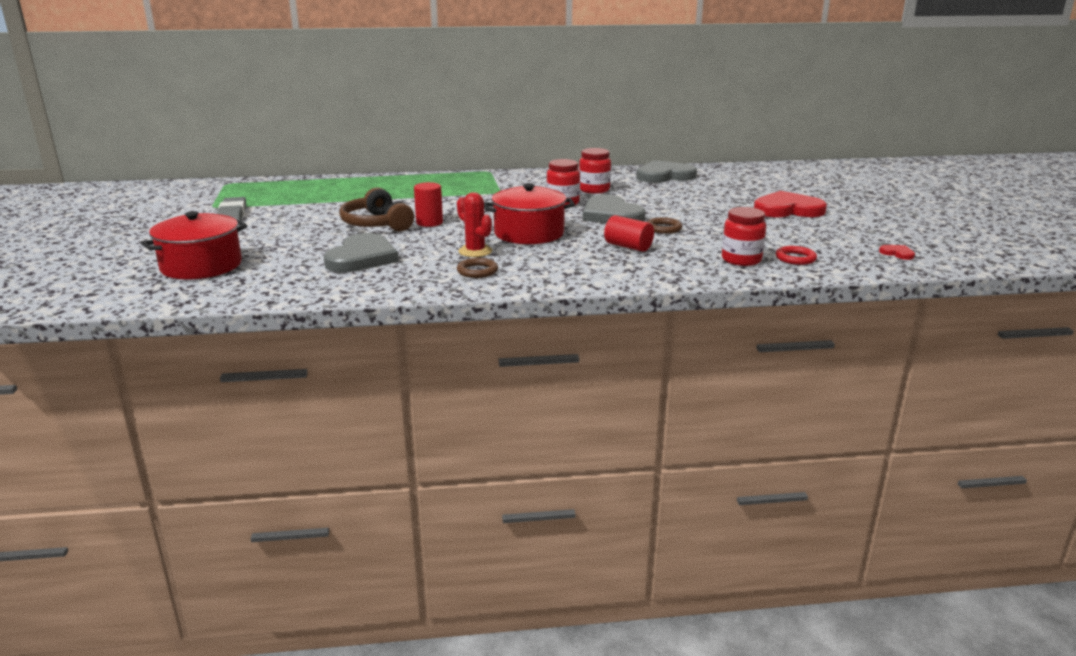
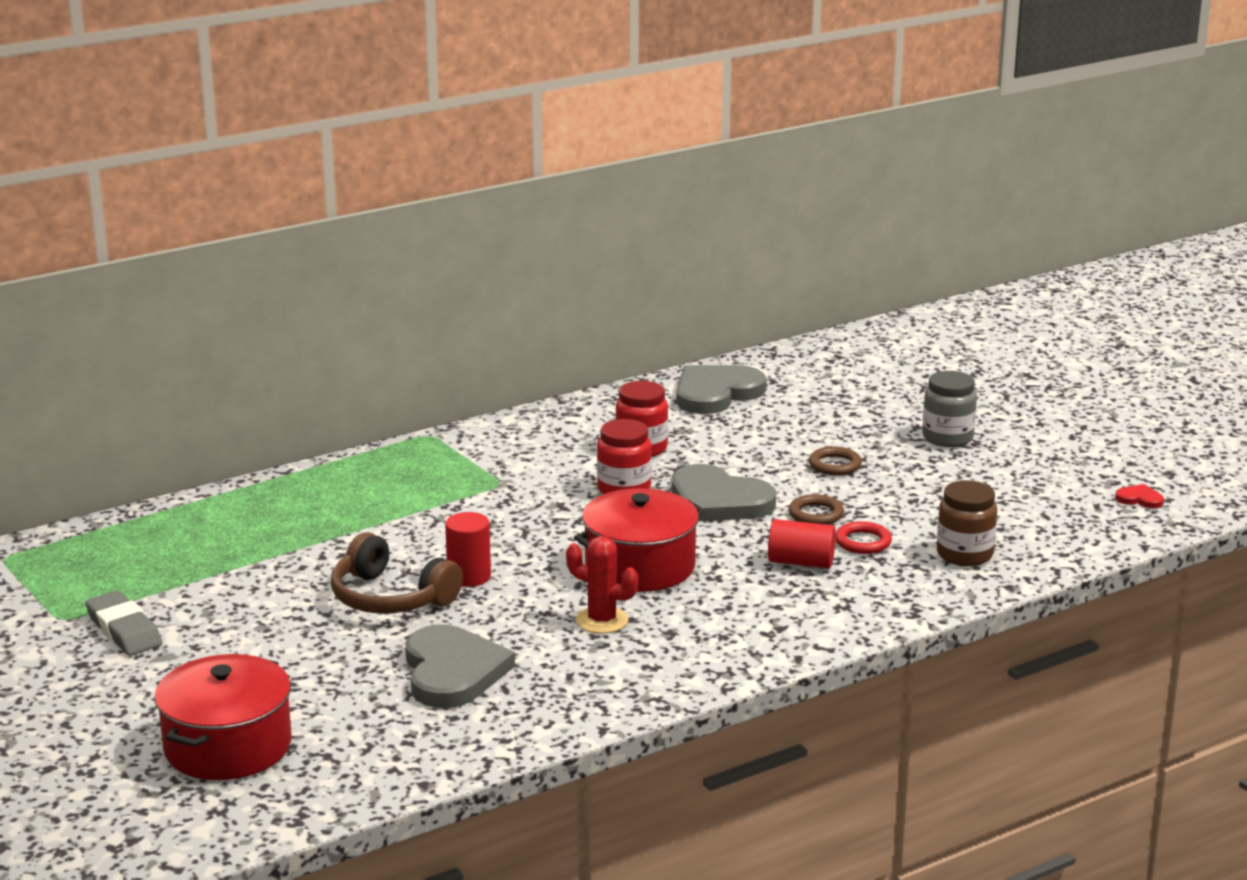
camera: 25 degrees left, 0 degrees up
brown ring [457,258,498,278] -> brown ring moved to [809,446,862,476]
red jar [722,207,766,266] -> brown jar [937,480,997,566]
red heart [754,191,827,217] -> grey jar [922,371,977,447]
red ring [776,246,817,265] -> red ring moved to [836,521,892,554]

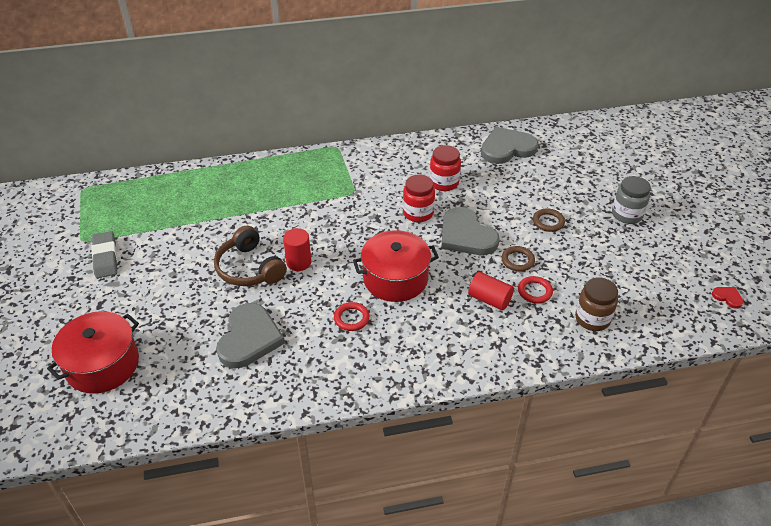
camera: 20 degrees right, 20 degrees up
red cactus [566,536,638,633] -> red ring [334,302,370,331]

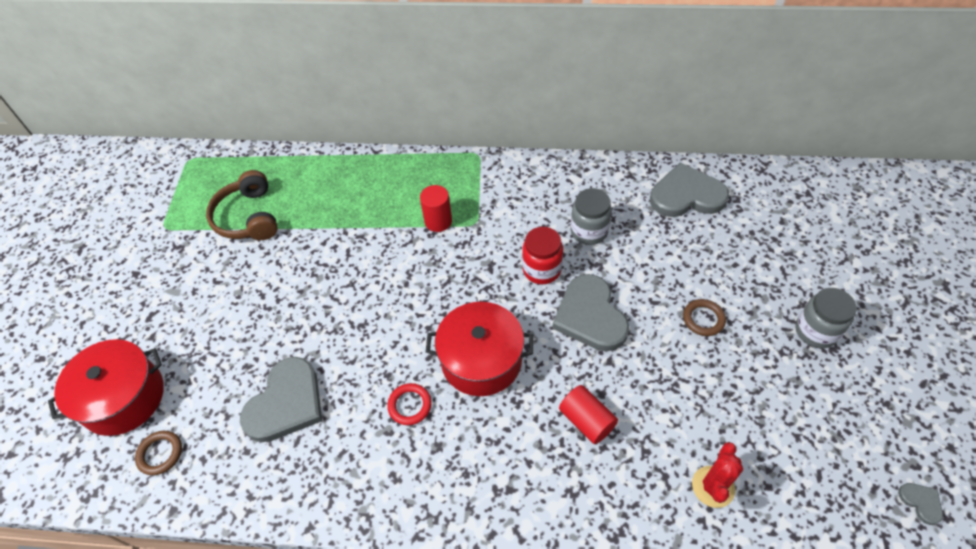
camera: 20 degrees right, 10 degrees up
grey eraser [91,231,117,278] -> none
brown headphones [214,226,287,286] -> brown headphones moved to [206,170,278,240]
red cylinder [283,228,311,271] -> red cylinder moved to [420,185,452,232]
red jar [429,145,461,191] -> grey jar [571,188,612,245]
brown ring [501,246,535,271] -> brown ring moved to [135,431,182,475]
red ring [518,276,553,303] -> none
brown jar [575,278,618,331] -> red cactus [692,442,743,508]
red heart [712,287,744,309] -> grey heart [898,483,943,525]

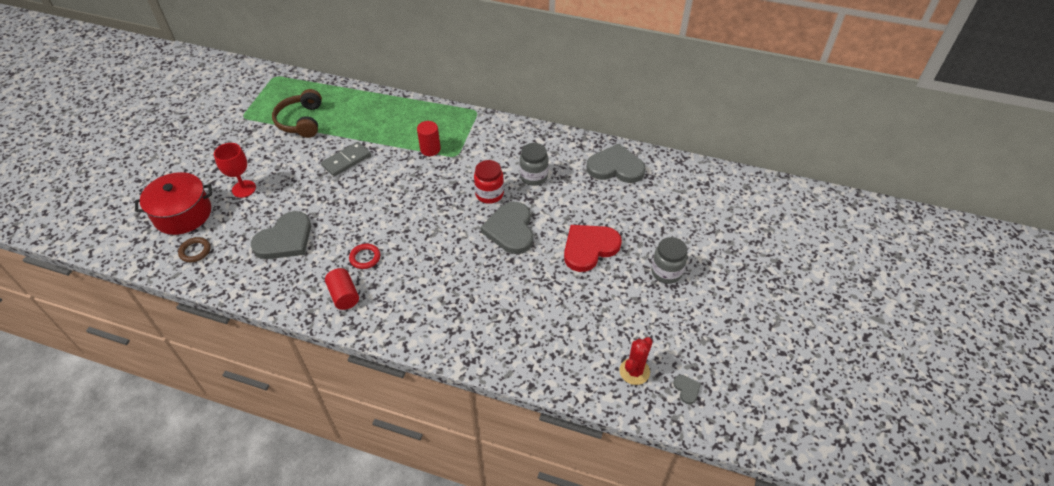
camera: 10 degrees right, 5 degrees down
red pot [426,302,533,396] -> none
red cylinder [559,385,618,444] -> red cylinder moved to [325,268,359,310]
brown ring [683,299,726,336] -> red heart [564,225,622,272]
red cactus [692,442,743,508] -> red cactus moved to [619,337,653,385]
none -> red goblet [214,143,256,198]
none -> grey domino [321,142,371,176]

